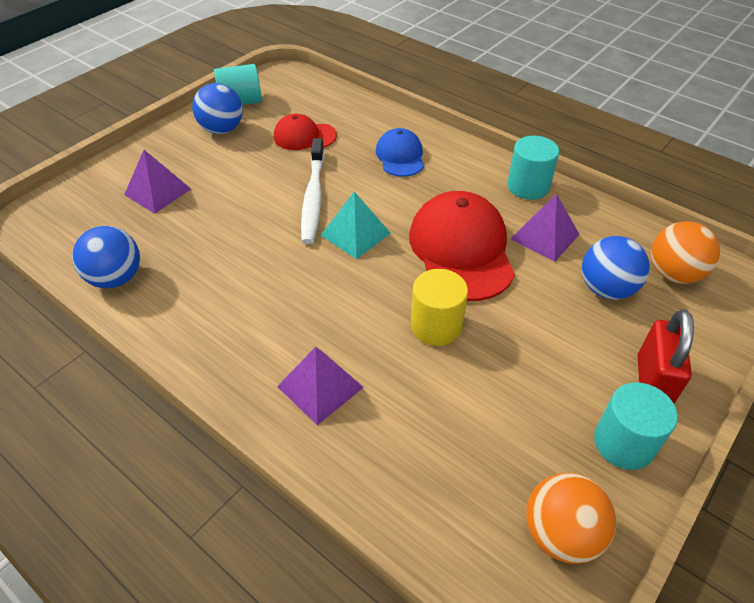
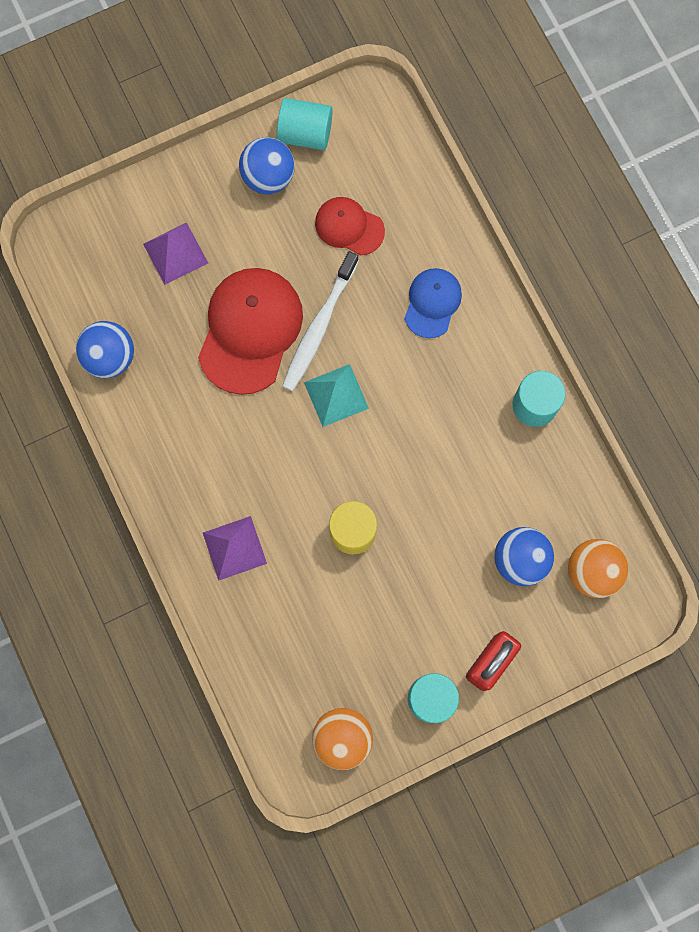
camera: 25 degrees right, 30 degrees up
red cap [409,191,515,301] -> red cap moved to [198,268,303,395]
purple pyramid [511,194,580,262] -> none

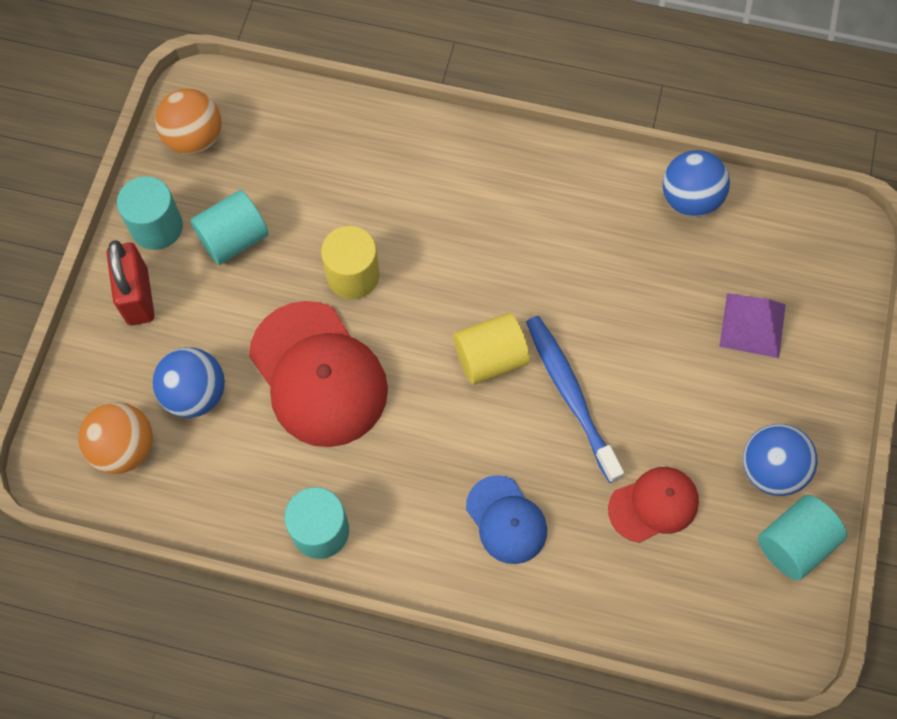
camera: 130 degrees right, 10 degrees down
red cap [198,268,303,395] -> red cap moved to [249,301,388,447]
purple pyramid [203,516,267,581] -> none
white toothbrush [282,251,359,391] -> blue toothbrush [526,316,624,483]
turquoise pyramid [304,364,369,427] -> yellow cylinder [453,313,530,385]
none -> turquoise cylinder [190,190,269,265]

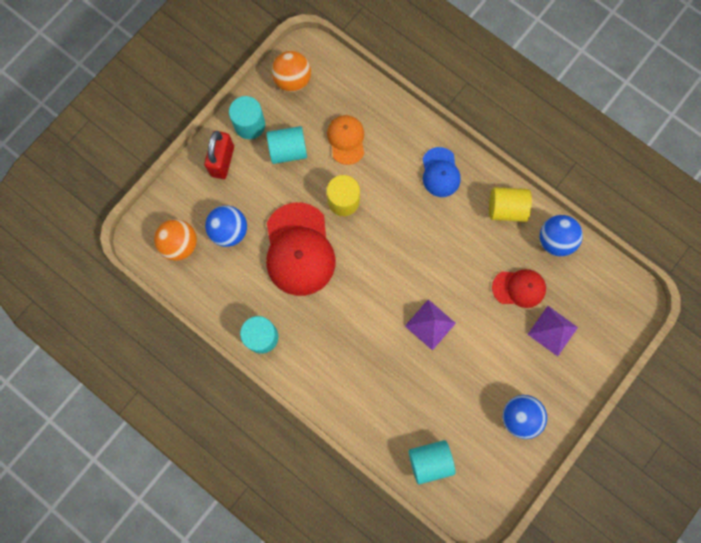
camera: 25 degrees right, 10 degrees up
yellow cylinder [453,313,530,385] -> yellow cylinder moved to [489,187,532,222]
blue cap [466,475,547,564] -> blue cap moved to [422,147,461,197]
blue toothbrush [526,316,624,483] -> purple pyramid [405,299,456,350]
red cap [608,467,699,543] -> red cap moved to [492,269,546,308]
turquoise cylinder [758,495,847,580] -> turquoise cylinder moved to [409,440,456,485]
none -> orange cap [327,115,364,165]

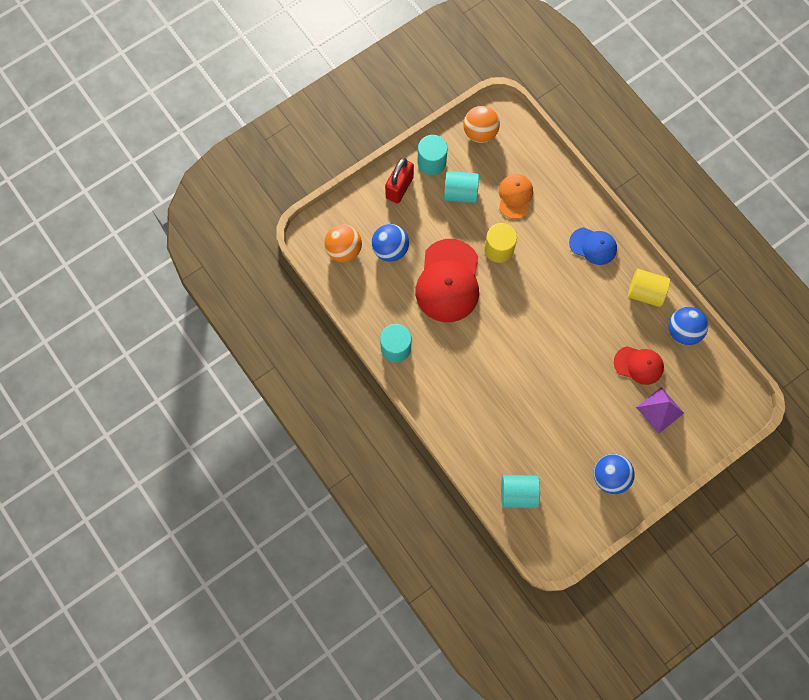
camera: 15 degrees right, 5 degrees down
purple pyramid [405,299,456,350] -> none
blue cap [422,147,461,197] -> blue cap turned 75 degrees counterclockwise [569,227,617,265]

